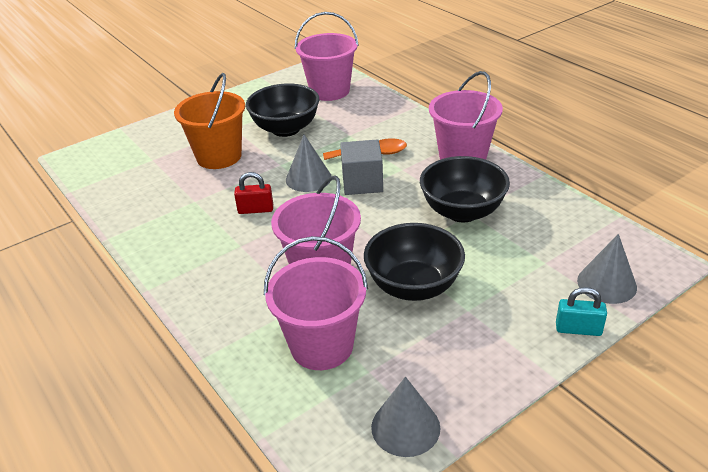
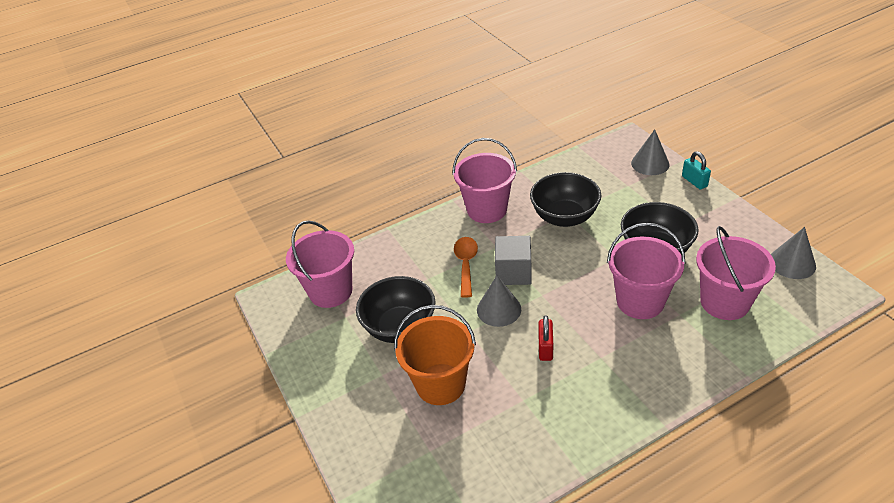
camera: 80 degrees left, 5 degrees up
turquoise padlock [556,287,607,336] -> turquoise padlock turned 45 degrees counterclockwise [682,151,711,190]

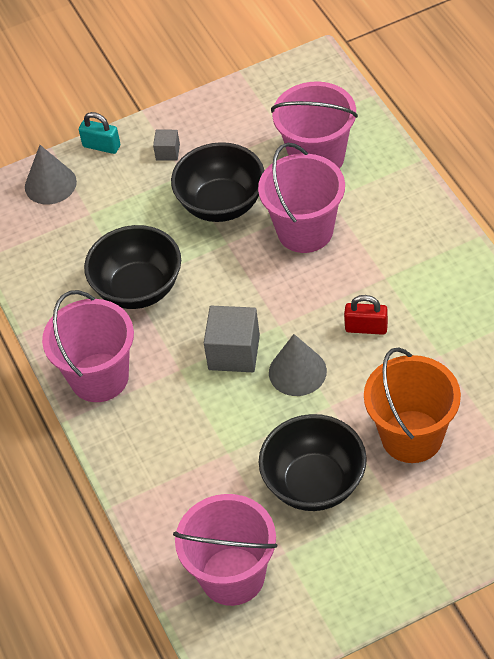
camera: 85 degrees left, 10 degrees up
orange spoon [454,237,478,298] -> none
turquoise padlock [682,151,711,190] -> turquoise padlock turned 45 degrees clockwise [79,112,120,154]
grey cone [771,227,816,279] -> none
none -> grey cube [153,130,180,161]

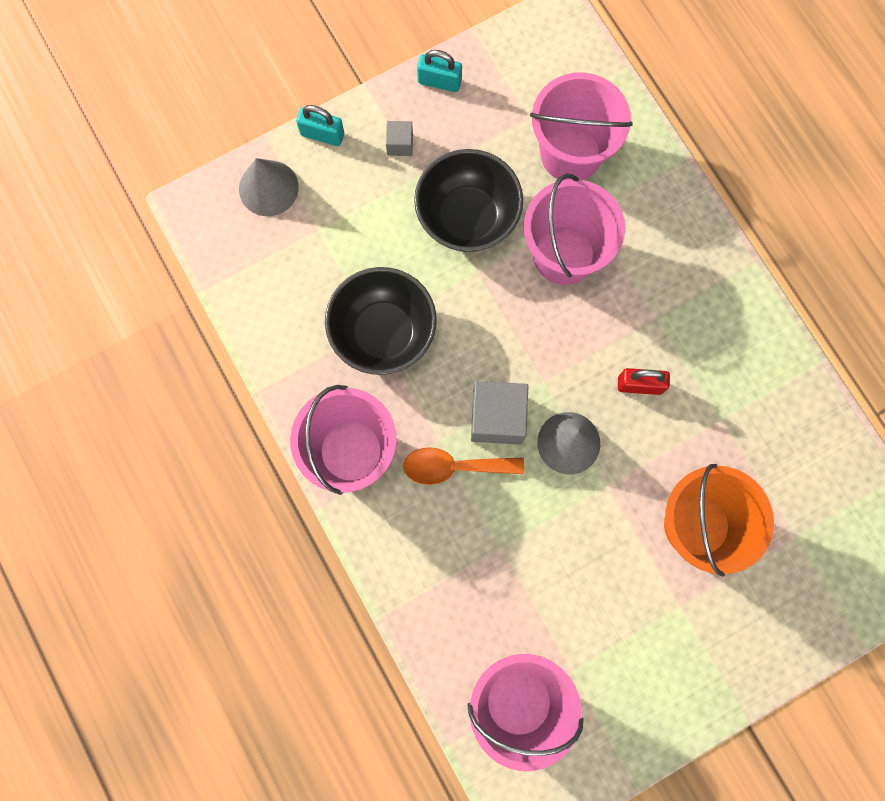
camera: 10 degrees left, 25 degrees up
black bowl [259,414,367,511] -> none
none -> orange spoon [403,447,524,485]
none -> turquoise padlock [417,50,462,92]

